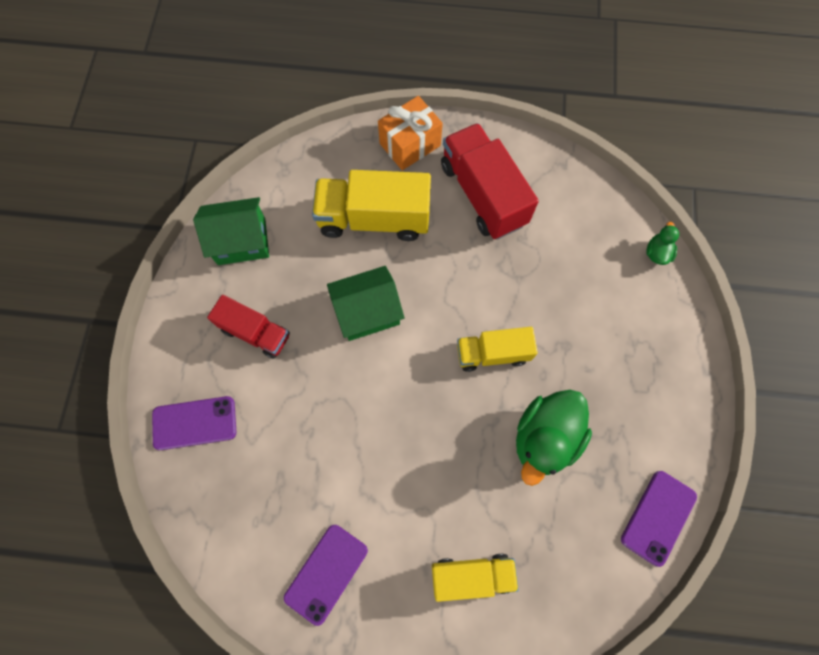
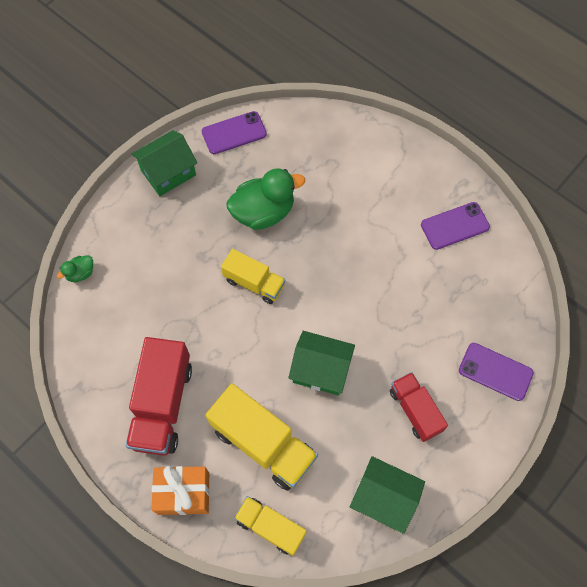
camera: 145 degrees left, 5 degrees down
yellow truck [432,554,519,602] -> yellow truck moved to [234,496,306,556]
none -> green house [131,130,197,196]

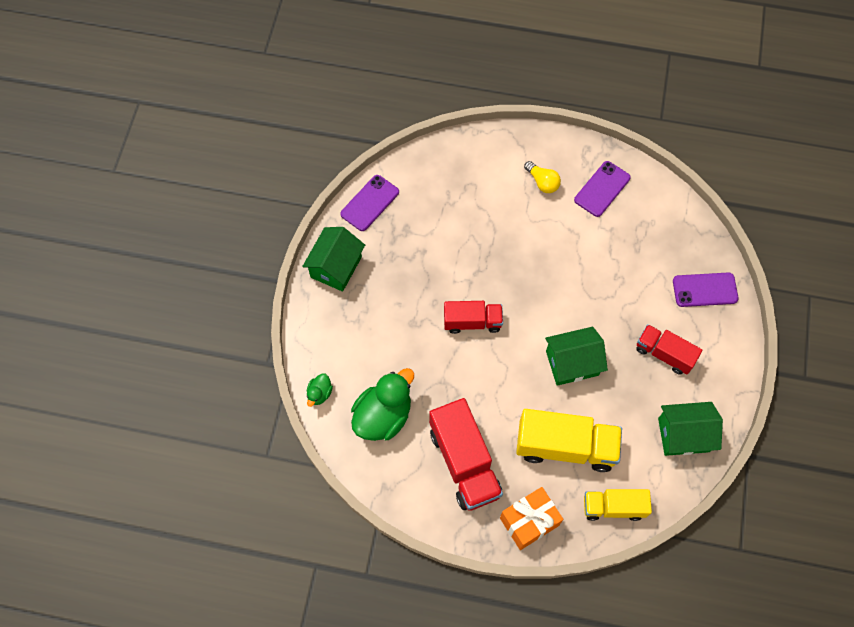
camera: 30 degrees left, 0 degrees up
yellow truck [221,249,286,304] -> red truck [444,301,503,334]
green duck [227,168,305,230] -> green duck moved to [351,368,414,441]
none -> yellow light bulb [524,161,561,193]

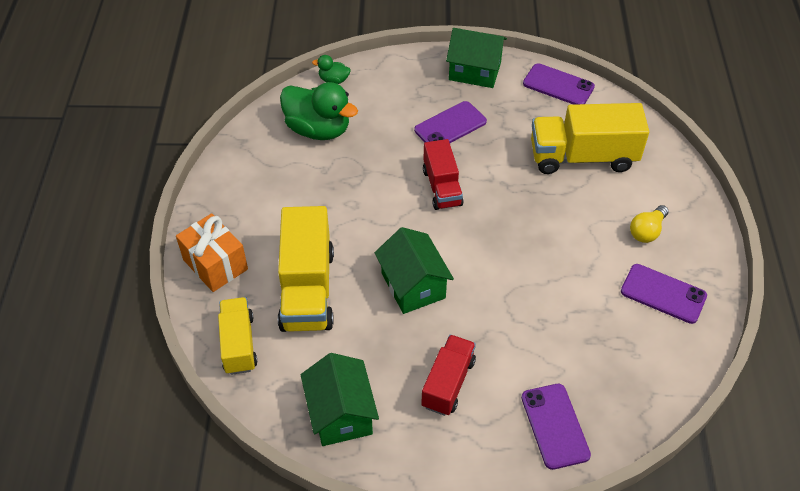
camera: 80 degrees right, 15 degrees down
red truck [429,398,503,511] -> none
none -> purple phone [414,101,487,143]
none -> yellow truck [531,103,649,174]

